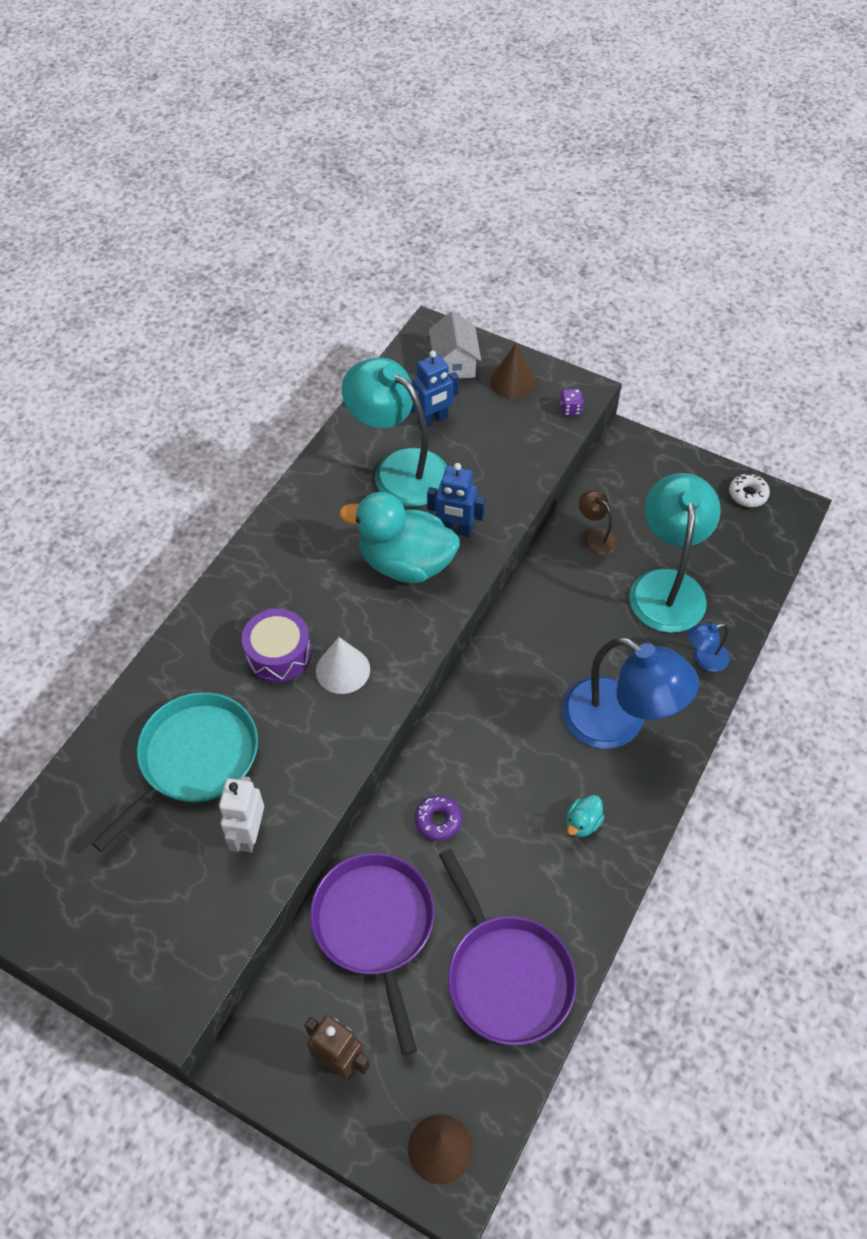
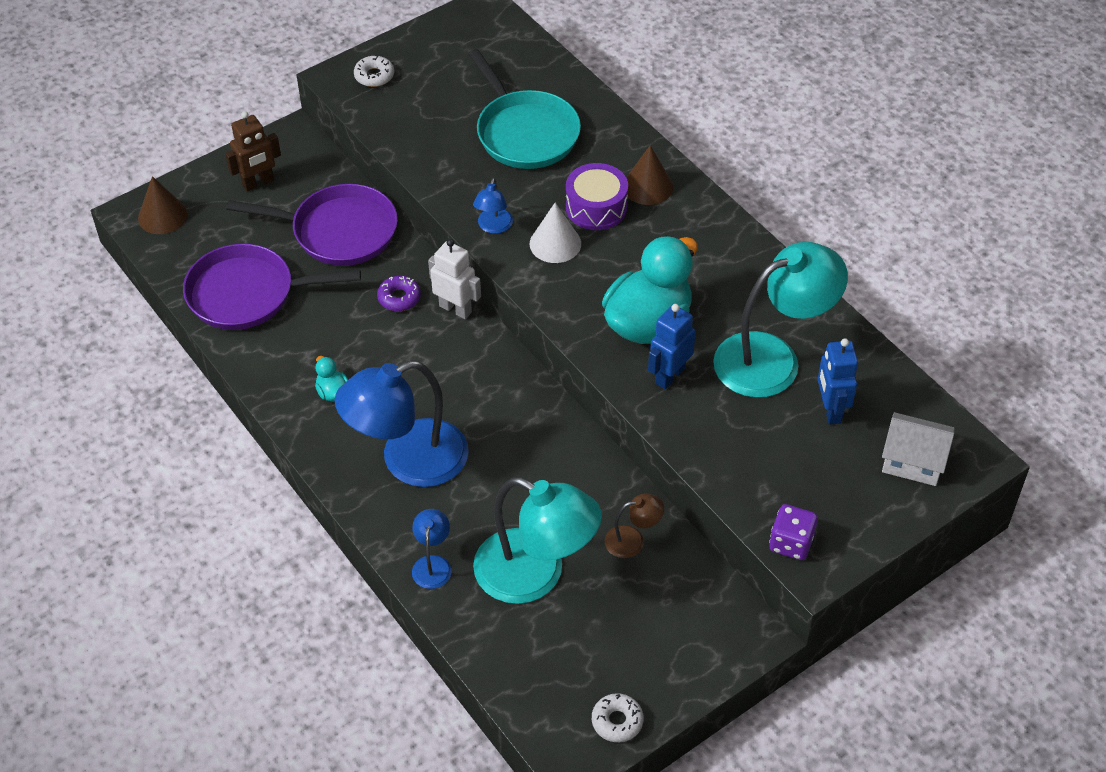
camera: 115 degrees right, 5 degrees down
white robot [219,776,264,853] -> white robot moved to [428,239,481,319]
brown cone [490,344,536,399] -> brown cone moved to [626,145,673,205]
purple dice [560,389,583,416] -> purple dice [769,504,818,560], size x1.54
none -> white donut [354,55,394,87]
none -> blue lamp [473,178,513,234]

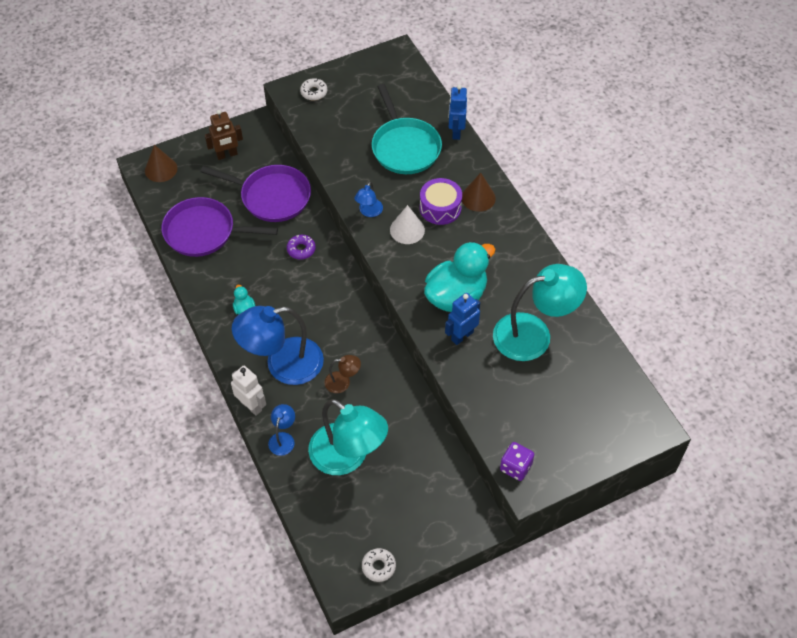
camera: 10 degrees right, 5 degrees up
white robot [428,239,481,319] -> white robot moved to [231,365,266,416]
brown lamp [605,493,664,558] -> brown lamp moved to [324,355,361,393]
blue robot [818,338,858,425] -> blue robot moved to [448,85,467,140]
white house [882,412,955,486] -> none

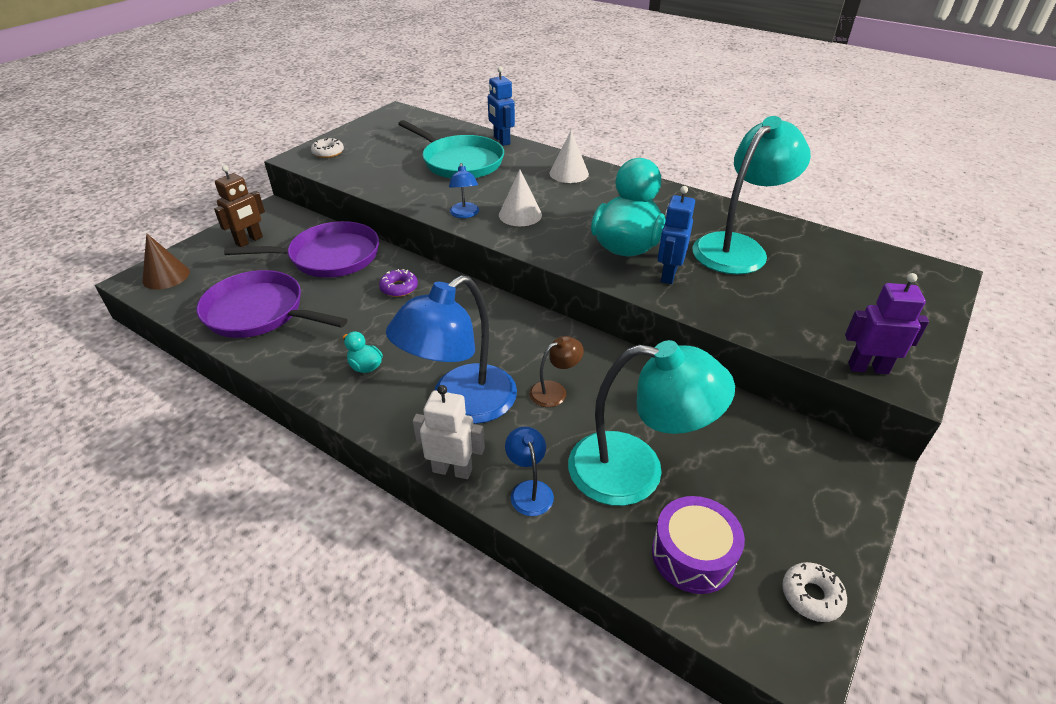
camera: 30 degrees left, 15 degrees down
purple pan [161,197,278,257] -> purple pan turned 45 degrees clockwise [196,270,347,338]
purple drum [420,178,462,225] -> purple drum moved to [652,496,745,594]
brown cone [462,173,496,212] -> white cone [550,131,589,183]
purple dice [500,442,534,481] -> purple robot [845,273,929,374]

